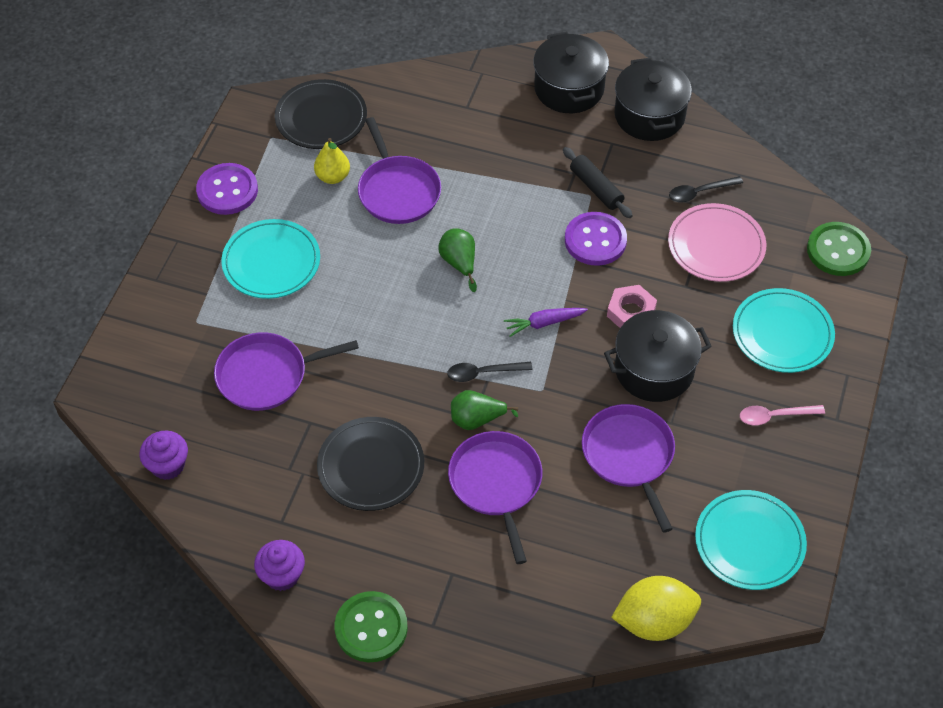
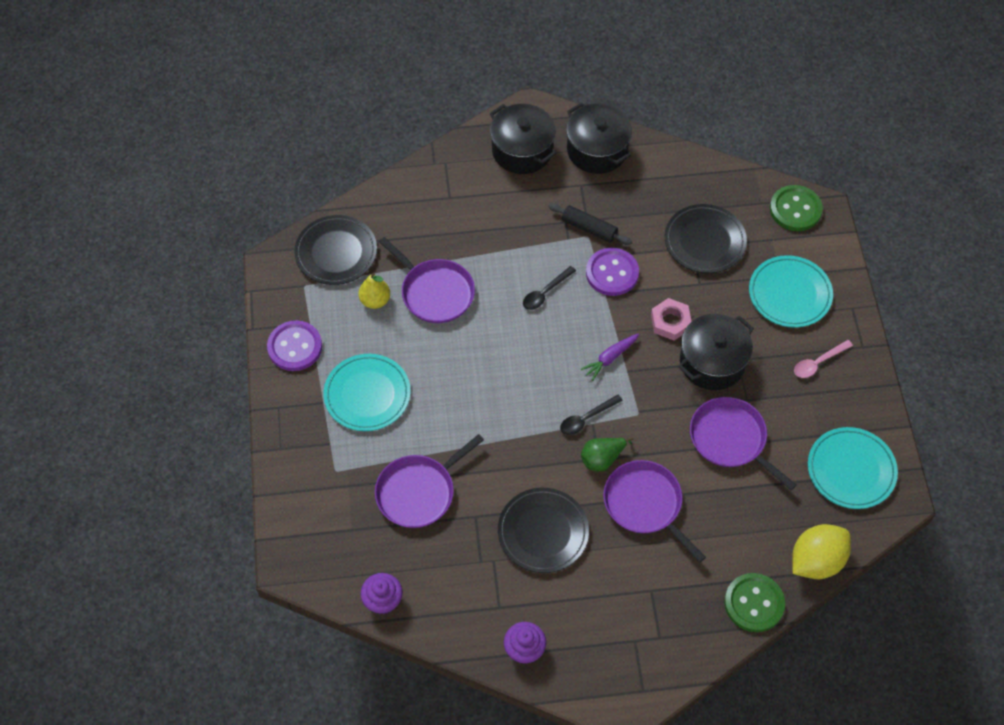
camera: 25 degrees left, 5 degrees up
green button [334,591,408,662] -> green button moved to [724,573,785,632]
green pear [438,228,477,292] -> none
pink plate [668,203,766,282] -> black plate [665,204,747,273]
black spoon [669,176,743,202] -> black spoon moved to [523,266,576,310]

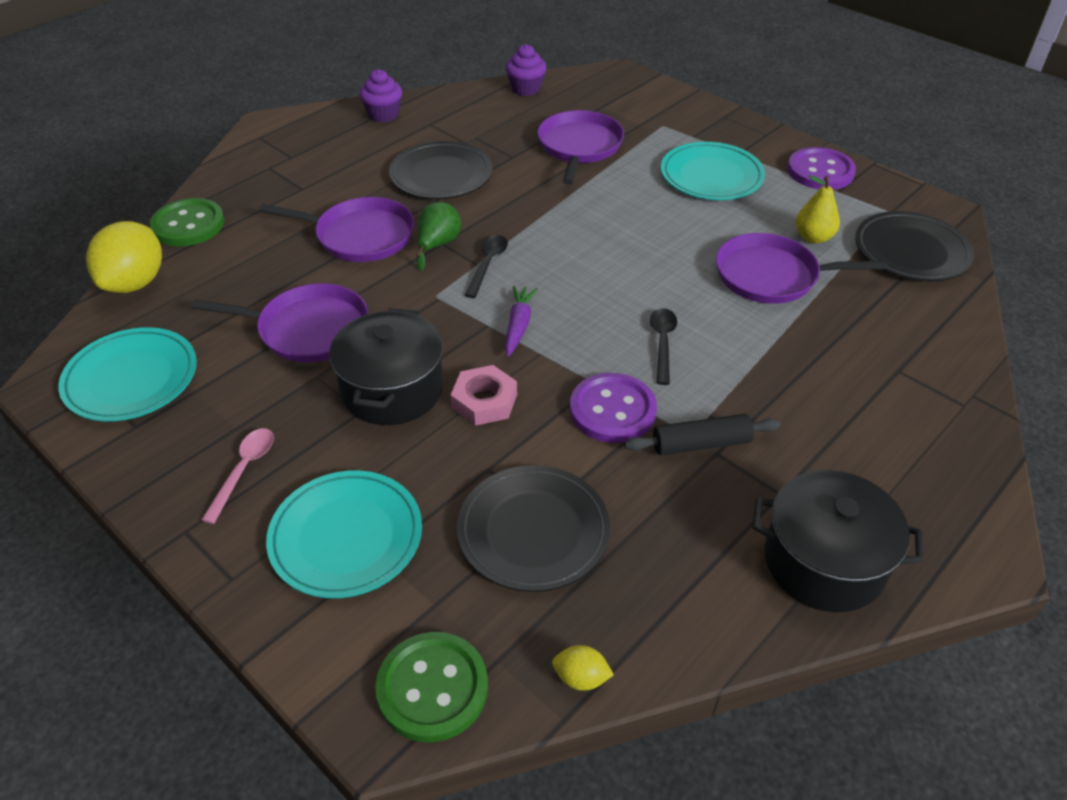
camera: 140 degrees right, 15 degrees down
black pot [490,104,556,174] -> none
none -> yellow lemon [552,645,614,691]

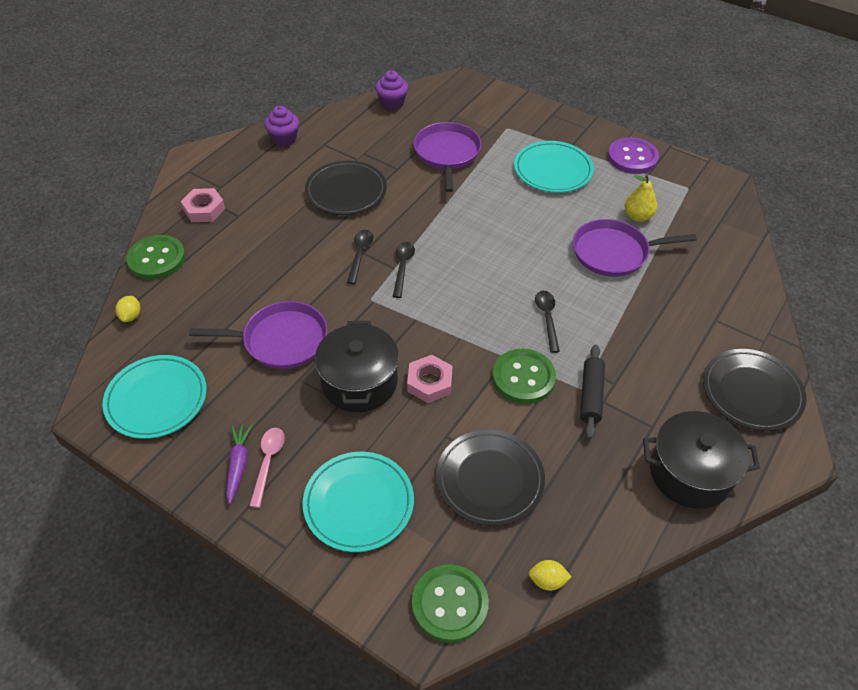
camera: 10 degrees left, 5 degrees up
yellow lemon [86,221,162,293] -> yellow lemon [115,296,140,322], size x0.45
purple pan [259,197,414,262] -> none
green pear [416,202,461,271] -> black spoon [347,230,373,284]
purple carrot [505,286,538,357] -> purple carrot moved to [226,424,253,504]
purple button [570,373,657,443] -> green button [492,349,556,404]
black rolling pin [624,414,780,455] -> black rolling pin turned 60 degrees counterclockwise [580,345,605,439]
black plate [855,211,974,282] -> black plate moved to [703,349,806,431]
none -> pink nut [181,188,225,222]

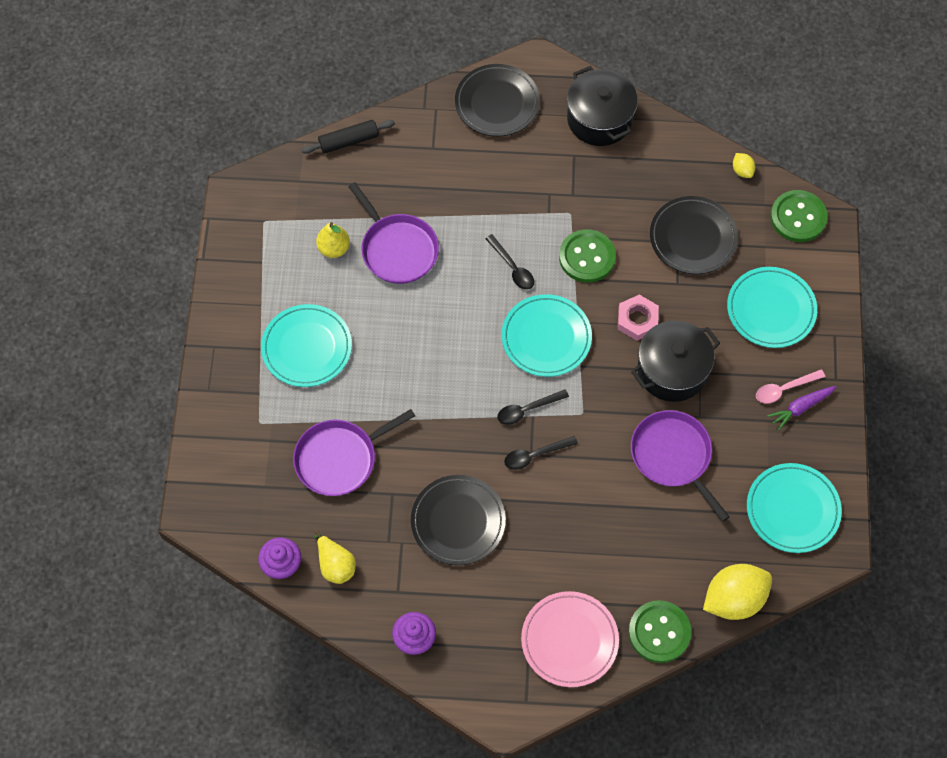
camera: 120 degrees left, 15 degrees up
yellow lemon [115,296,140,322] -> yellow lemon [703,564,772,620], size x2.23
pink nut [181,188,225,222] -> pink plate [521,591,619,687]
black spoon [535,291,560,353] -> black spoon turned 90 degrees counterclockwise [485,234,534,290]
black rolling pin [580,345,605,439] -> black rolling pin moved to [301,120,395,154]
purple button [608,137,659,174] -> none
none -> yellow pear [314,530,356,584]
none -> turquoise plate [502,294,592,377]

